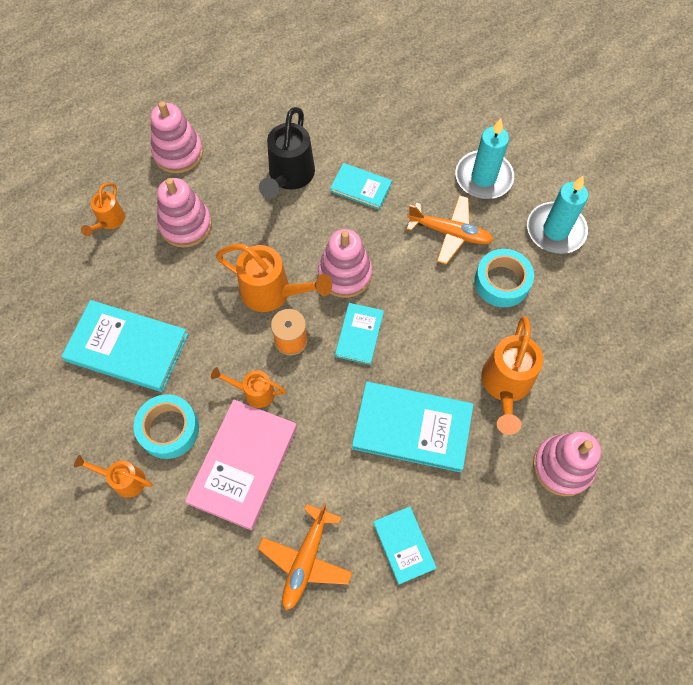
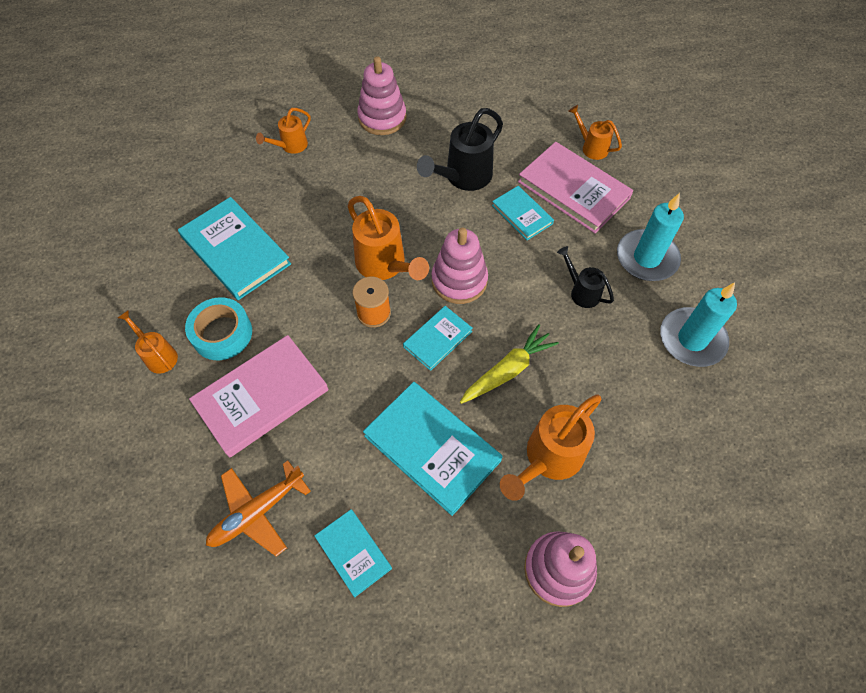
camera: 30 degrees right, 5 degrees down
pink stacking toy [157,178,212,248] -> none
orange watering can [211,367,286,408] -> orange watering can moved to [569,105,622,160]
turquoise book [373,506,437,585] -> turquoise book turned 45 degrees counterclockwise [314,509,392,597]
orange plane [407,195,494,265] -> black watering can [557,246,614,308]
turquoise tape [475,249,534,307] -> none
none -> yellow carrot [460,324,559,404]
none -> pink book [518,142,633,233]

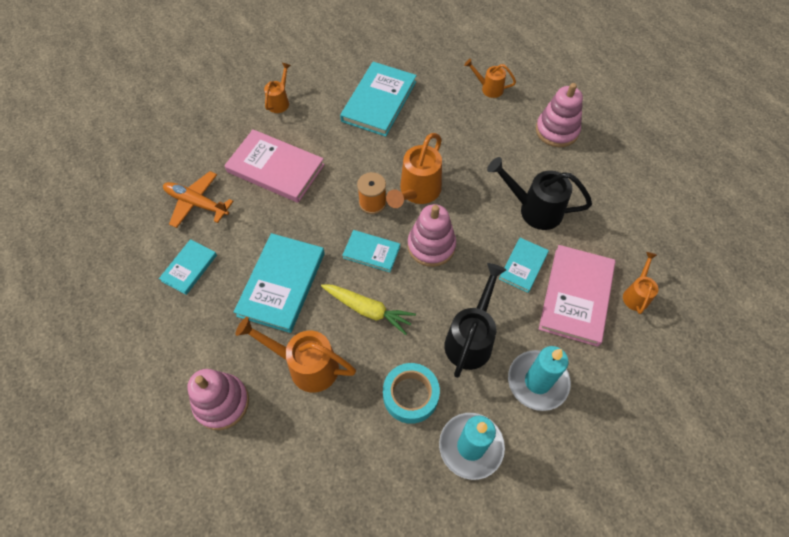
camera: 65 degrees right, 0 degrees up
turquoise tape [185,297,252,360] -> turquoise tape moved to [383,363,440,424]
black watering can [557,246,614,308] -> black watering can [444,263,506,378], size x1.74

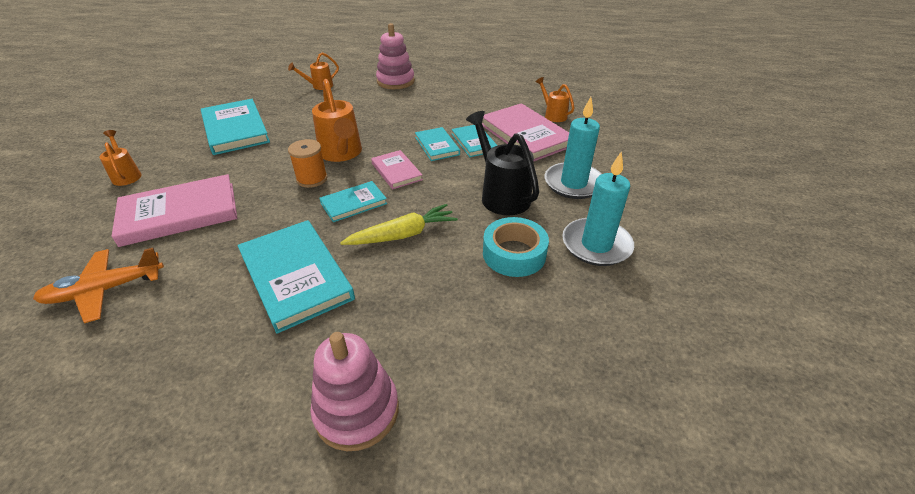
camera: 50 degrees left, 20 degrees down
turquoise book [159,239,217,295] -> turquoise book moved to [415,127,460,161]
orange watering can [235,317,356,393] -> none
pink stacking toy [407,204,456,267] -> pink book [371,150,423,189]
black watering can [487,157,592,230] -> none

